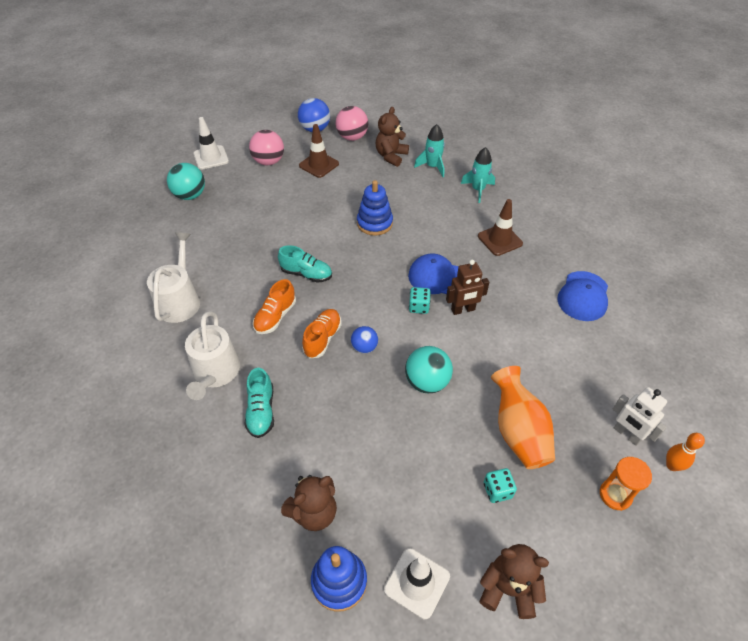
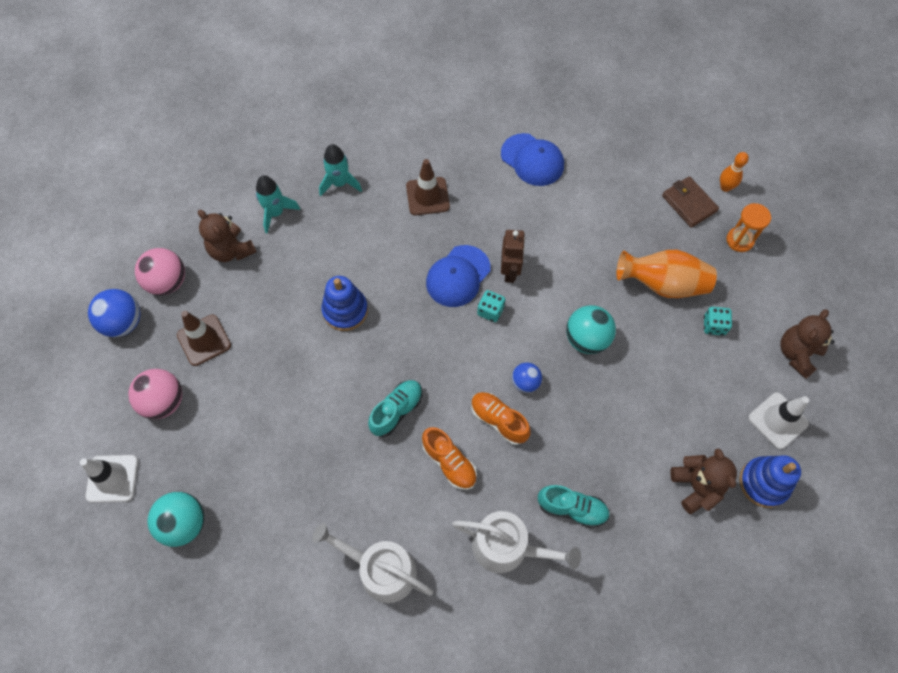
camera: 70 degrees left, 15 degrees up
white robot [613,387,667,446] -> brown wallet [662,176,719,228]

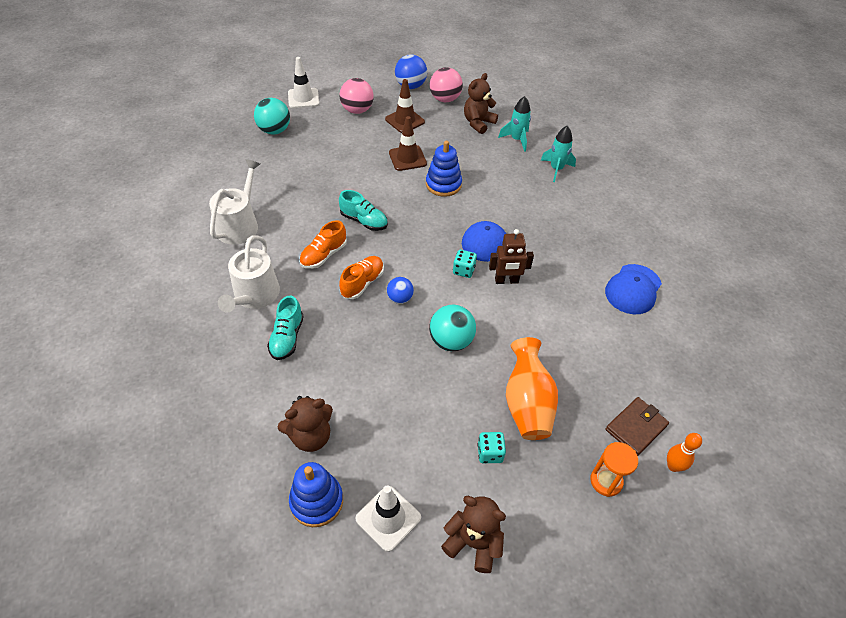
camera: 80 degrees right, 15 degrees down
brown traffic cone [406,159,450,215] -> brown traffic cone moved to [389,116,427,171]

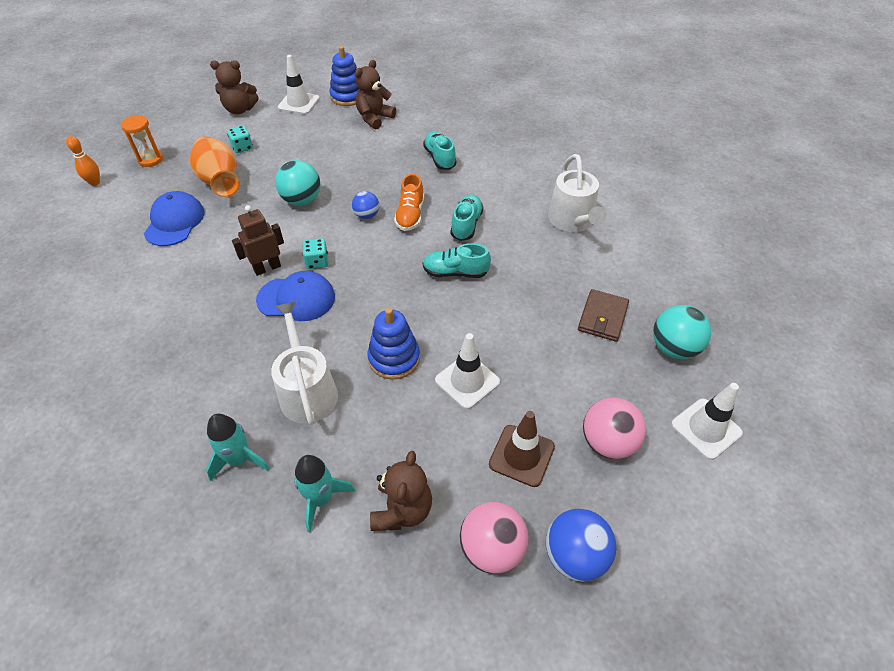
camera: 155 degrees right, 0 degrees up
white watering can [218,235,280,312] -> white watering can moved to [271,302,338,425]
orange shoe [299,220,347,269] -> turquoise shoe [451,194,484,241]
brown traffic cone [389,116,427,171] -> white traffic cone [435,333,500,409]
blue cap [605,264,662,314] -> blue cap moved to [144,191,205,246]
brown wallet [605,397,669,456] -> brown wallet moved to [578,289,629,342]

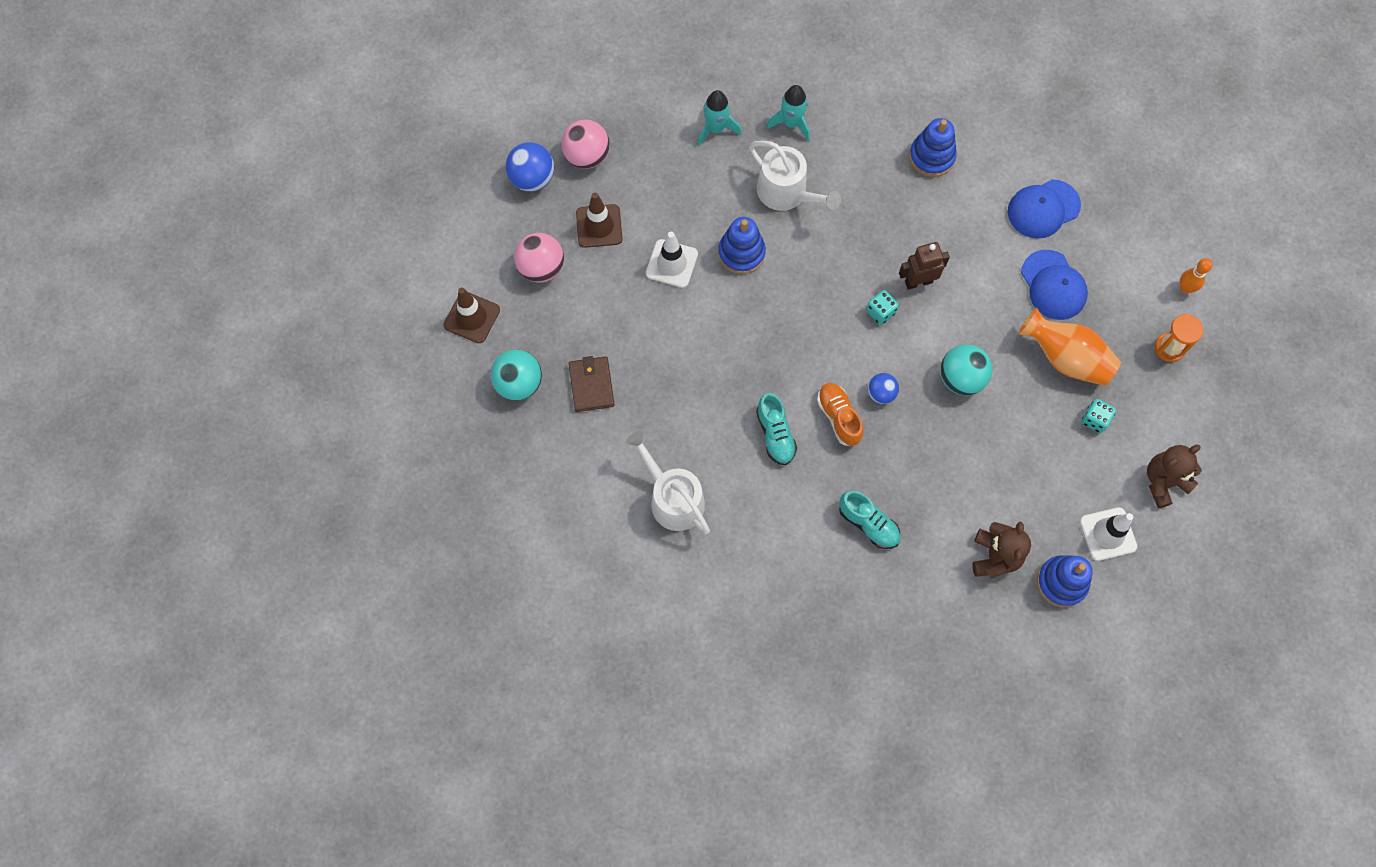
camera: 150 degrees right, 20 degrees up
brown robot [232,205,284,276] -> brown robot turned 135 degrees counterclockwise [899,242,950,290]
blue cap [256,271,335,321] -> blue cap moved to [1008,179,1081,239]
brown teddy bear [370,451,432,531] -> none
turquoise shoe [423,243,491,278] -> none
white traffic cone [671,383,743,460] -> brown traffic cone [444,288,500,343]
none -> blue stacking toy [909,118,957,177]

